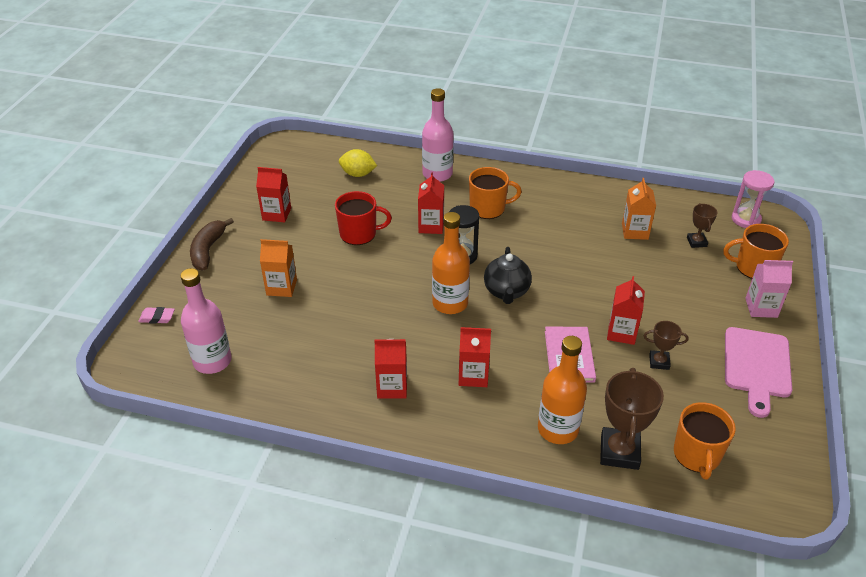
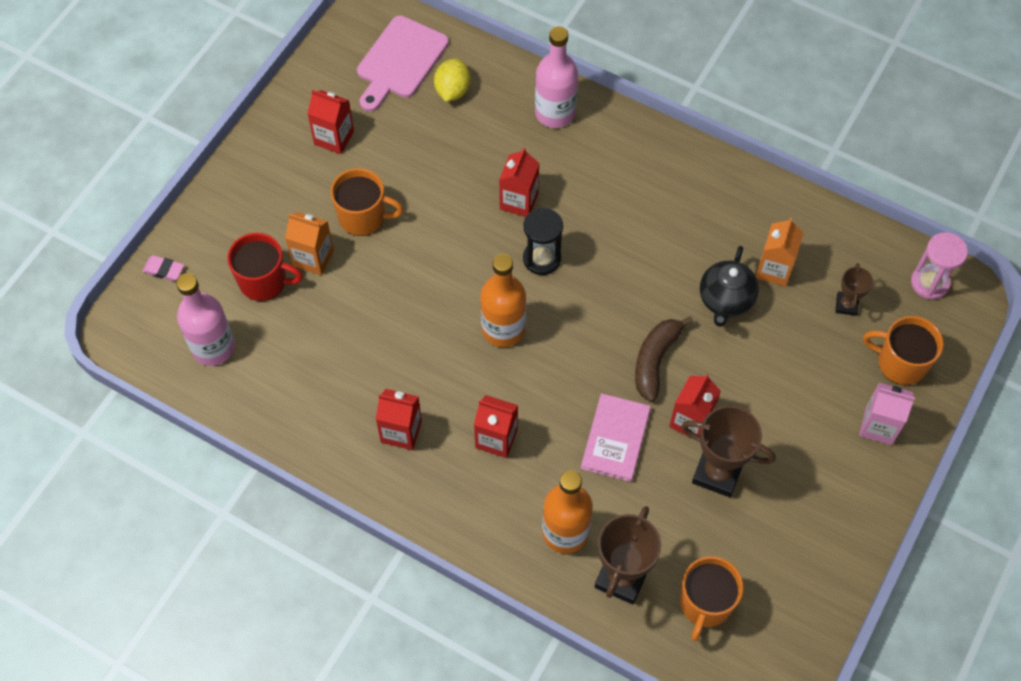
camera: 15 degrees right, 20 degrees up
brown banana [190,218,234,270] -> brown banana moved to [635,317,694,401]
red mug [335,191,392,245] -> red mug moved to [227,233,303,301]
yellow lemon [339,149,377,177] -> yellow lemon turned 75 degrees clockwise [434,58,471,102]
orange mug [469,167,522,219] -> orange mug moved to [330,168,403,236]
black teapot [484,247,532,304] -> black teapot moved to [700,246,759,327]
brown trophy [644,321,689,370] -> brown trophy [681,406,776,497], size x1.83
pink cutting board [725,327,792,418] -> pink cutting board moved to [357,15,449,112]

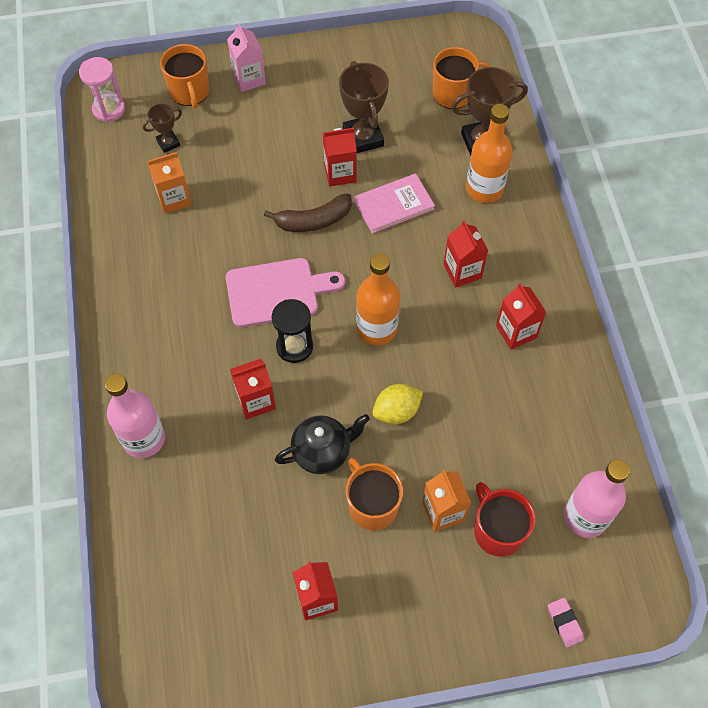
camera: 130 degrees left, 0 degrees up
pink cutting board [357,15,449,112] -> pink cutting board moved to [226,258,345,327]
yellow lemon [434,58,471,102] -> yellow lemon moved to [373,384,423,424]
black teapot [700,246,759,327] -> black teapot moved to [275,414,370,474]

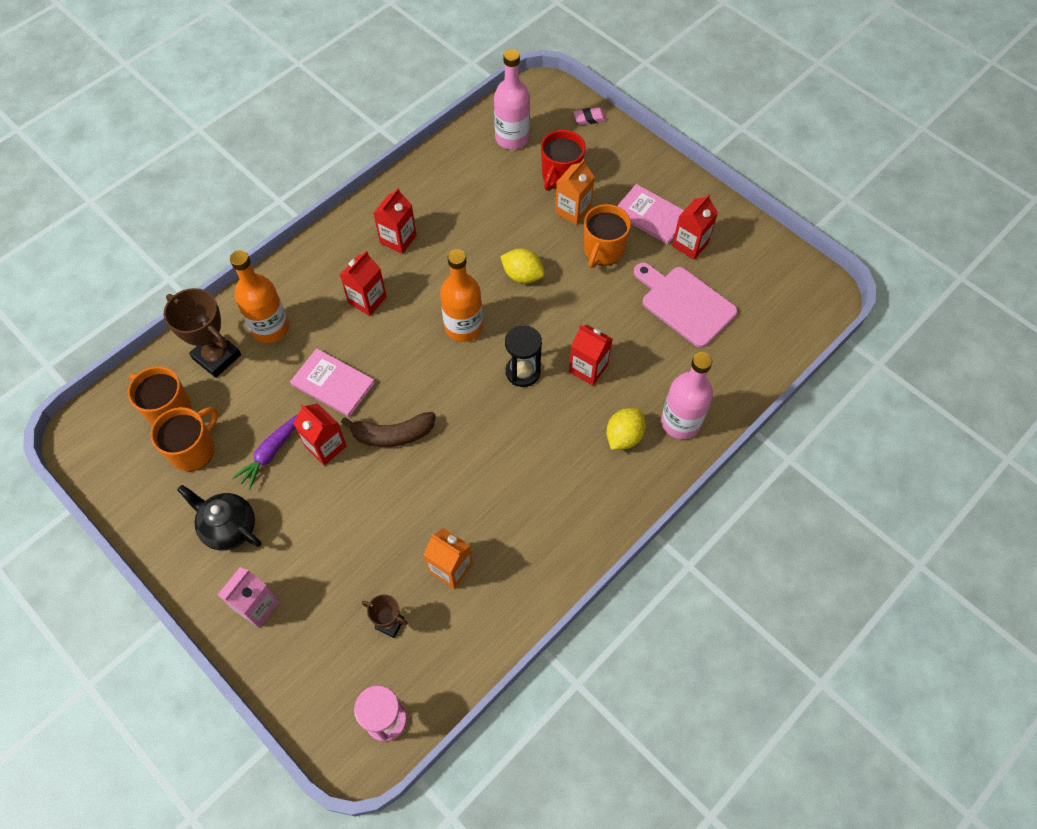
camera: 125 degrees left, 0 degrees up
orange mug [160,44,209,108] -> orange mug moved to [150,407,218,471]
pink cutting board [226,258,345,327] -> pink cutting board moved to [634,263,738,348]
brown banana [264,193,352,232] -> brown banana turned 135 degrees clockwise [341,412,435,447]
black teapot [275,414,370,474] -> black teapot moved to [177,485,261,551]
brown trophy [339,61,389,153] -> purple carrot [232,413,299,490]
pink eraser [548,597,584,648] -> pink eraser turned 45 degrees clockwise [573,107,607,125]
none -> yellow lemon [606,408,646,450]
none -> pink book [617,184,684,244]

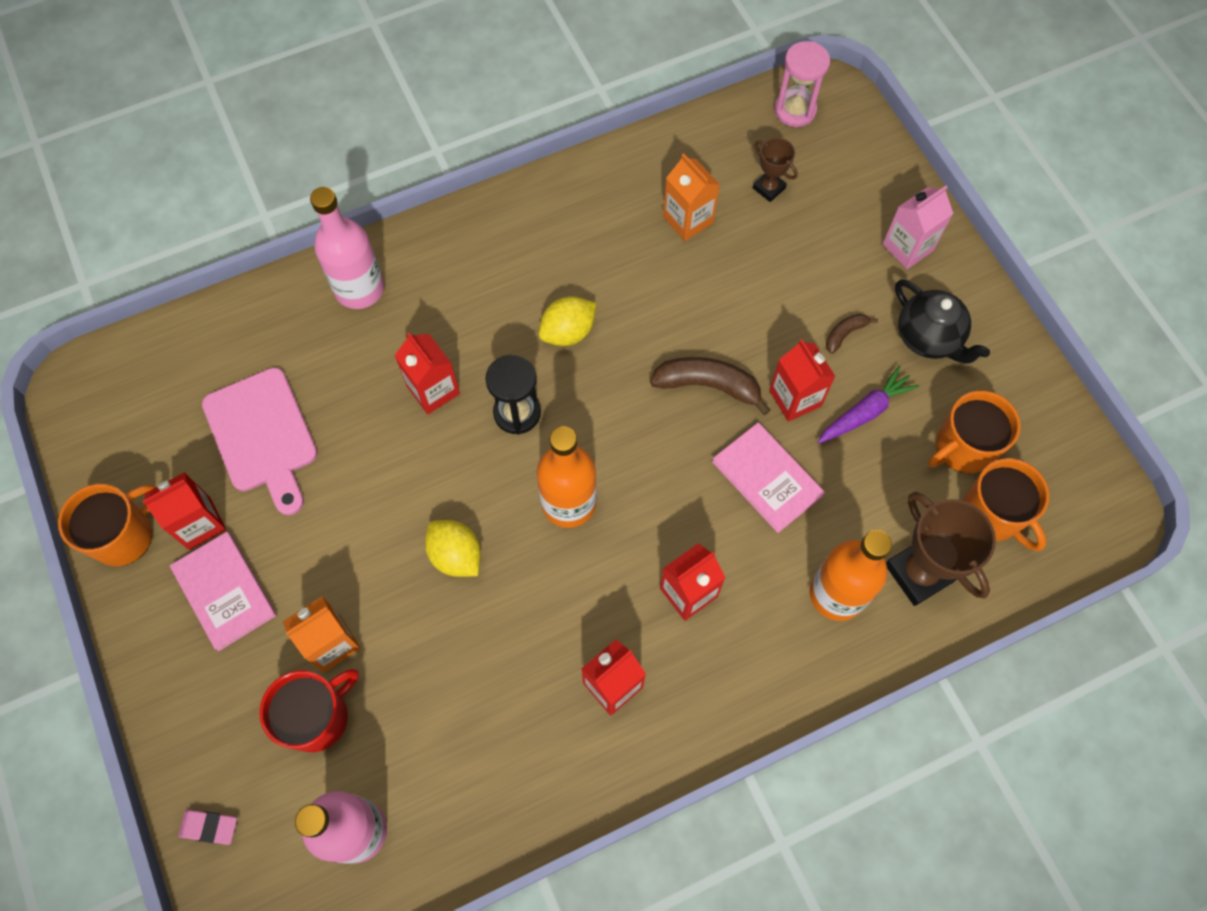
camera: 160 degrees left, 5 degrees up
orange mug [584,204,631,268] -> orange mug moved to [58,484,156,566]
yellow lemon [606,408,646,450] -> yellow lemon moved to [539,296,597,346]
none -> brown banana [826,314,878,354]

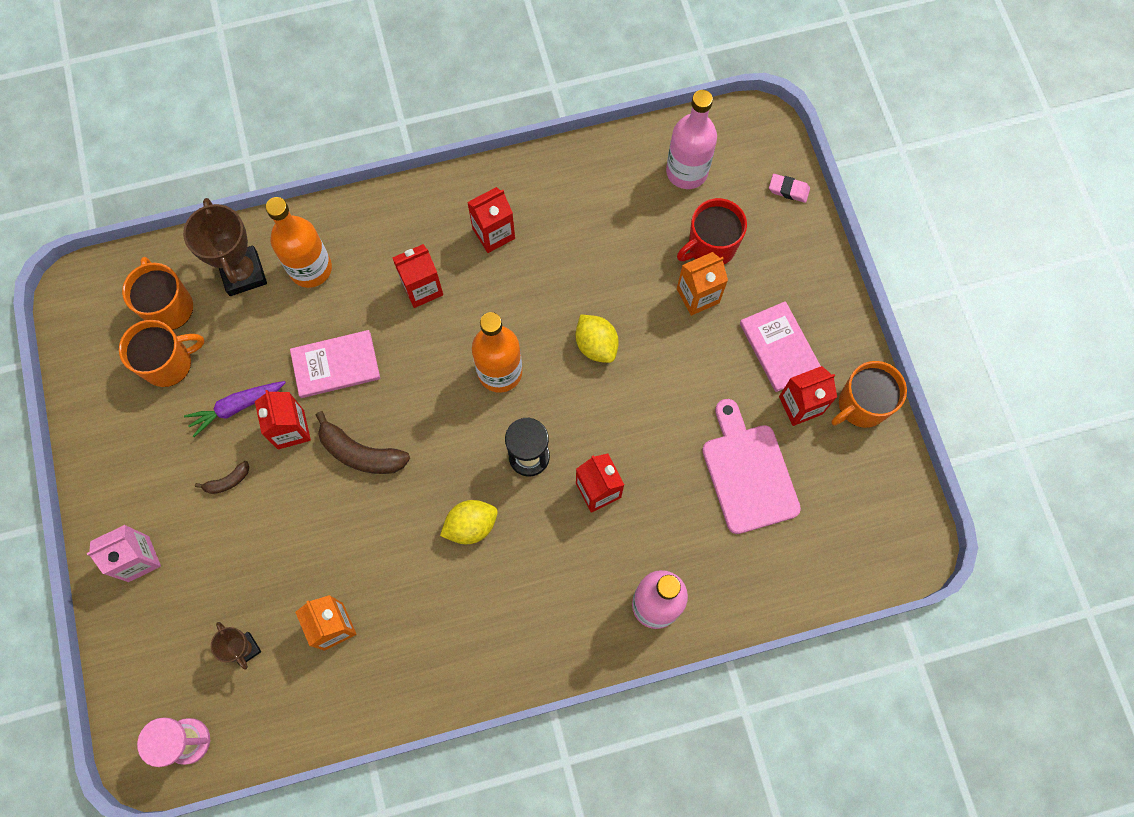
camera: 170 degrees left, 5 degrees up
pink book [712,422,825,533] -> pink book turned 75 degrees counterclockwise [290,330,380,398]
black teapot [895,279,990,364] -> none

